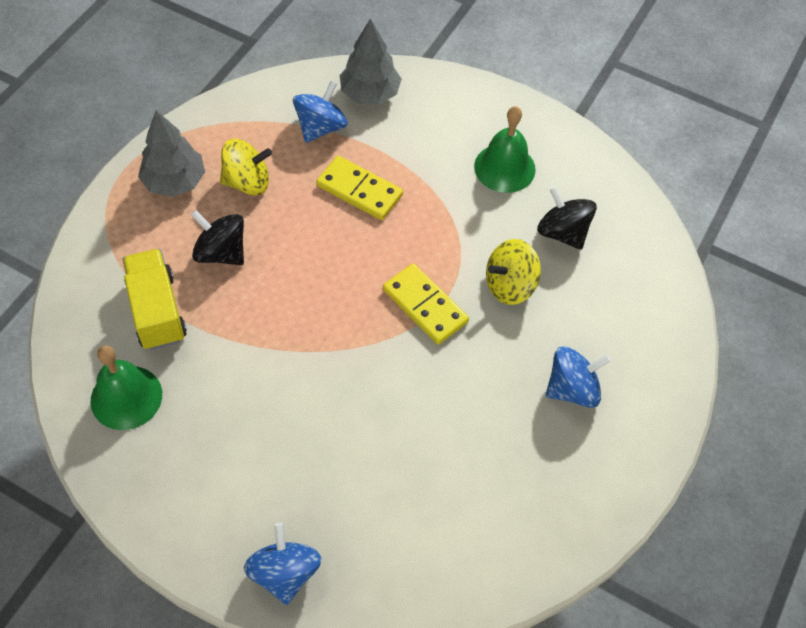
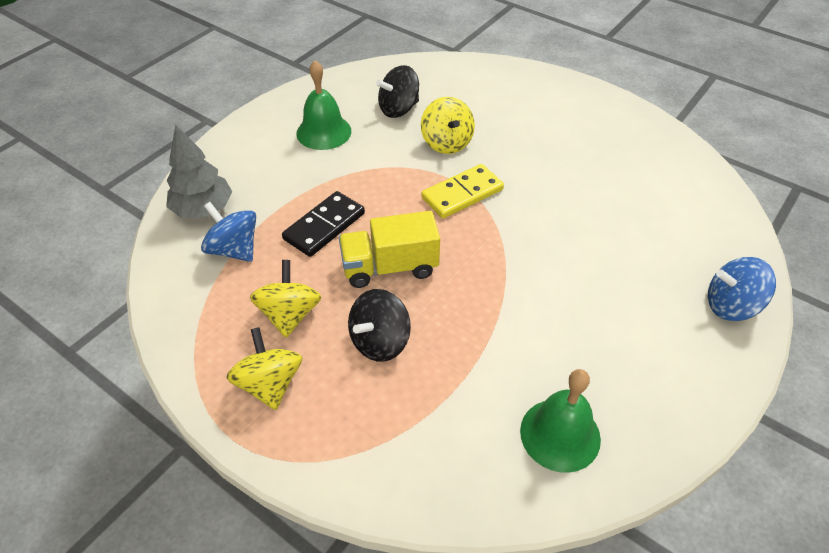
camera: 80 degrees left, 10 degrees down
yellow truck [122,249,187,350] -> yellow truck moved to [339,211,440,288]
grey tree [138,110,205,197] -> yellow spinning top [226,327,303,410]
yellow domino [316,156,403,220] -> black domino [282,191,365,257]
blue spinning top [546,346,611,408] -> none

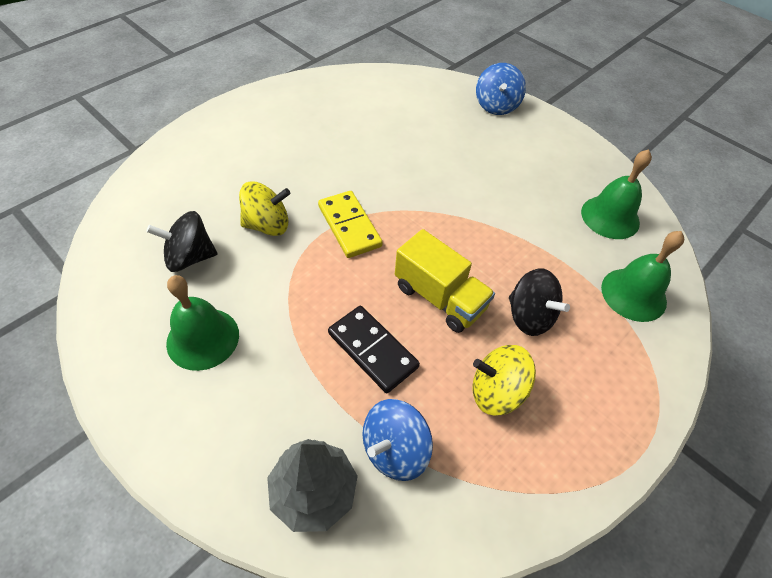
camera: 85 degrees left, 5 degrees up
yellow spinning top [226,327,303,410] -> none
yellow truck [339,211,440,288] -> yellow truck turned 45 degrees counterclockwise [395,229,495,333]
black spinning top [376,65,419,118] -> black spinning top turned 105 degrees clockwise [146,211,217,272]
none -> green bell [601,231,684,322]

